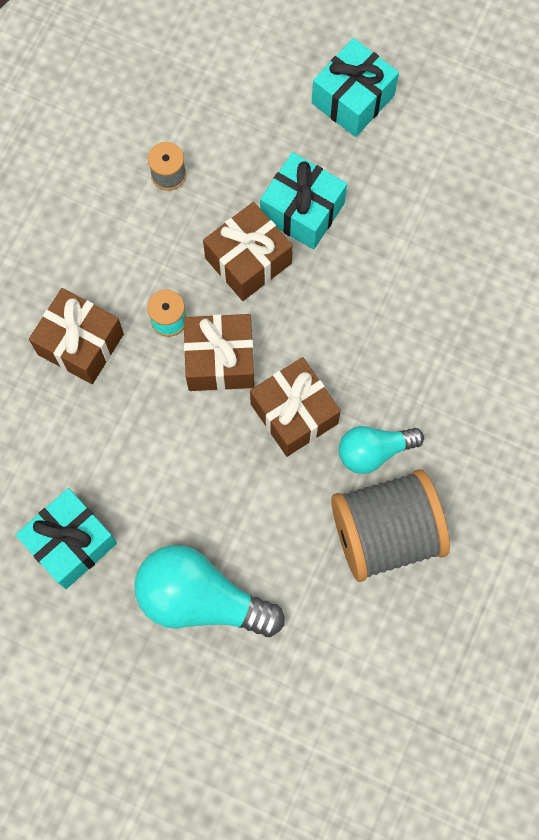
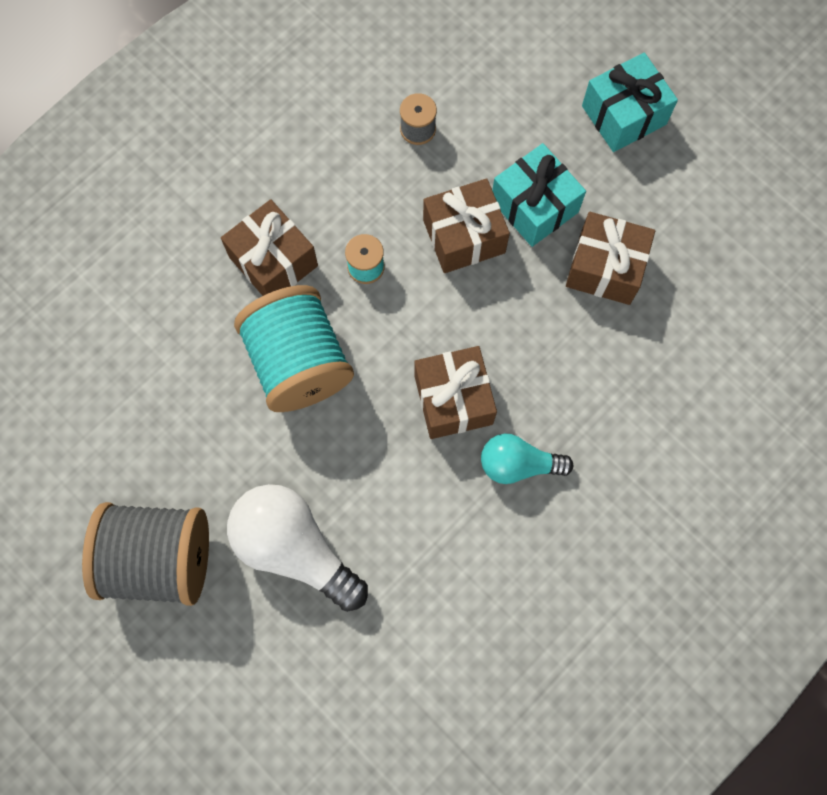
camera: 20 degrees right, 0 degrees up
turquoise gift [16,488,117,589] -> none
turquoise light bulb [134,545,285,637] -> white light bulb [227,484,368,612]
brown gift [183,314,254,391] -> brown gift moved to [566,212,655,305]
grey spool [331,469,450,582] -> grey spool moved to [82,502,209,606]
none -> turquoise spool [234,285,354,412]

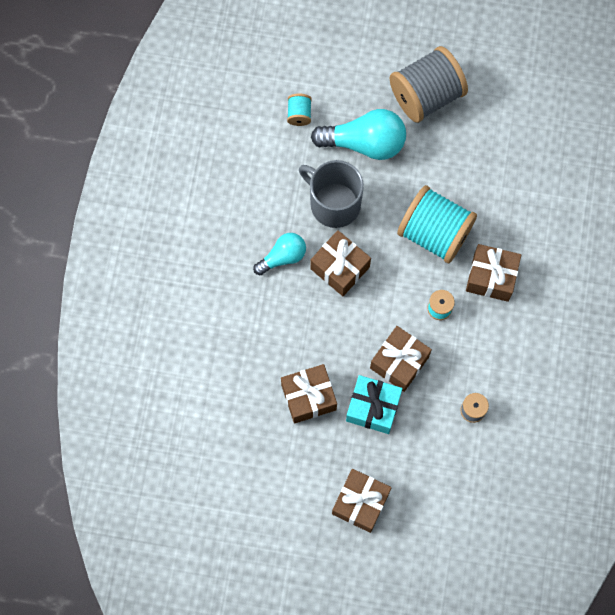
camera: 145 degrees right, 0 degrees up
white light bulb [227,484,368,612] -> turquoise light bulb [311,109,406,160]
turquoise gift [582,53,678,152] -> brown gift [332,469,392,533]
none -> turquoise spool [287,94,312,126]
none -> grey mug [299,160,364,228]

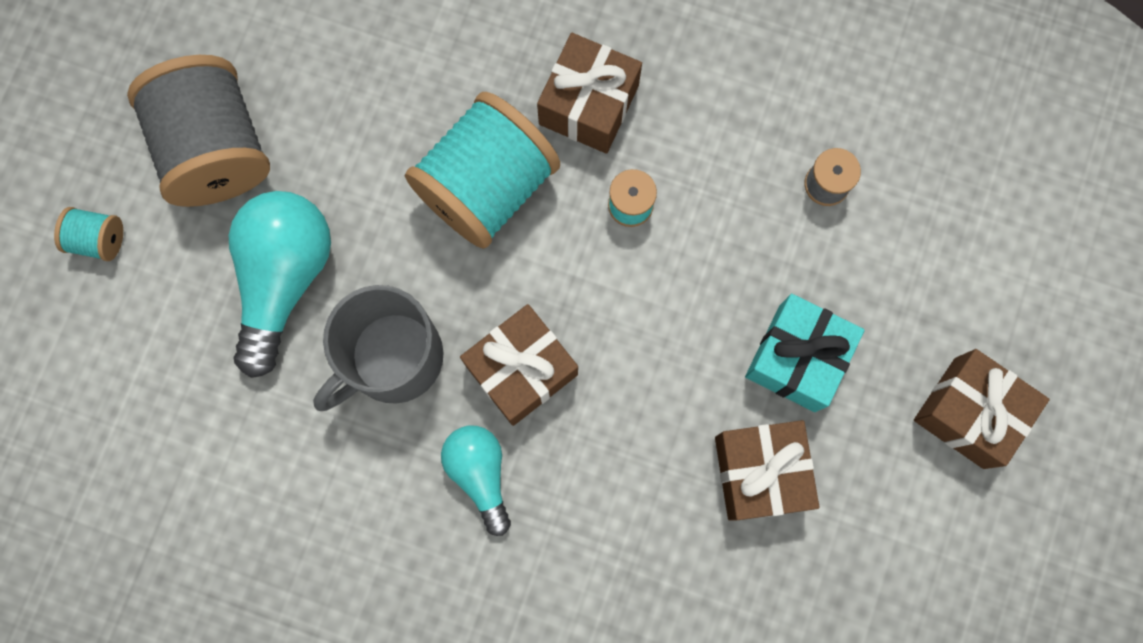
camera: 80 degrees left, 5 degrees up
turquoise spool [287,94,312,126] -> turquoise spool moved to [54,207,123,261]
brown gift [370,326,432,392] -> none

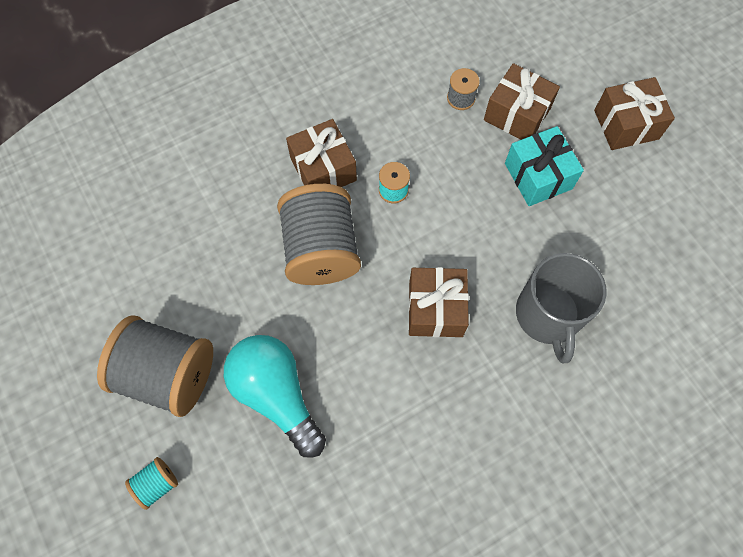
camera: 50 degrees left, 10 degrees down
grey mug [313,285,444,411] -> grey mug moved to [516,253,607,363]
turquoise spool [405,92,560,249] -> grey spool [277,184,361,285]
turquoise light bulb [441,426,511,536] -> none
brown gift [715,420,819,521] -> brown gift moved to [484,63,560,140]

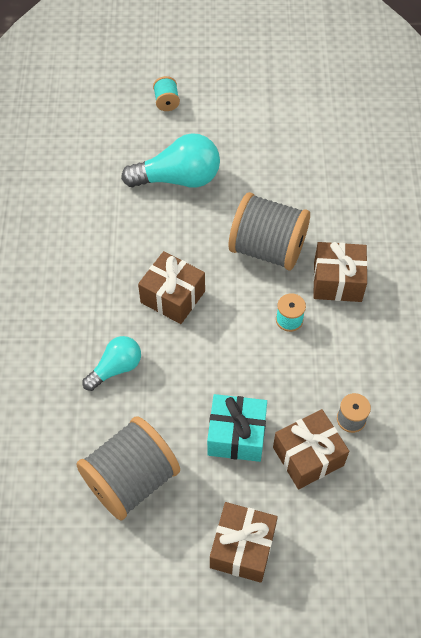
camera: 120 degrees right, 10 degrees down
grey spool [97,315,213,417] -> grey spool moved to [76,416,180,521]
grey mug [516,253,607,363] -> turquoise light bulb [82,336,141,391]

